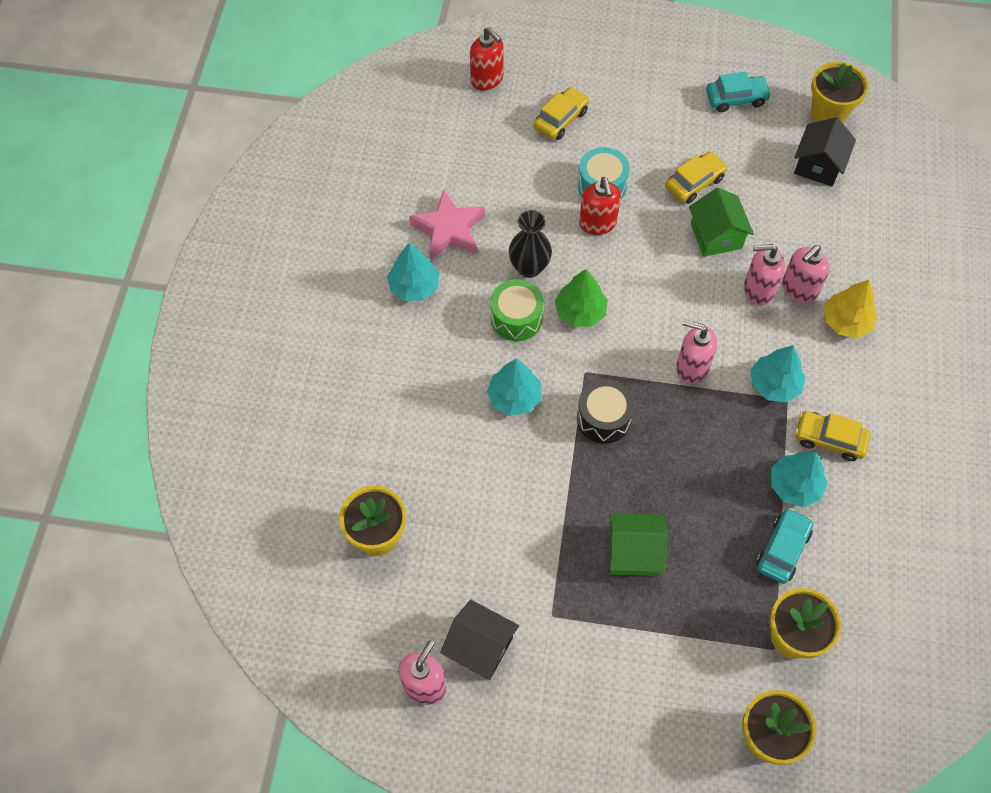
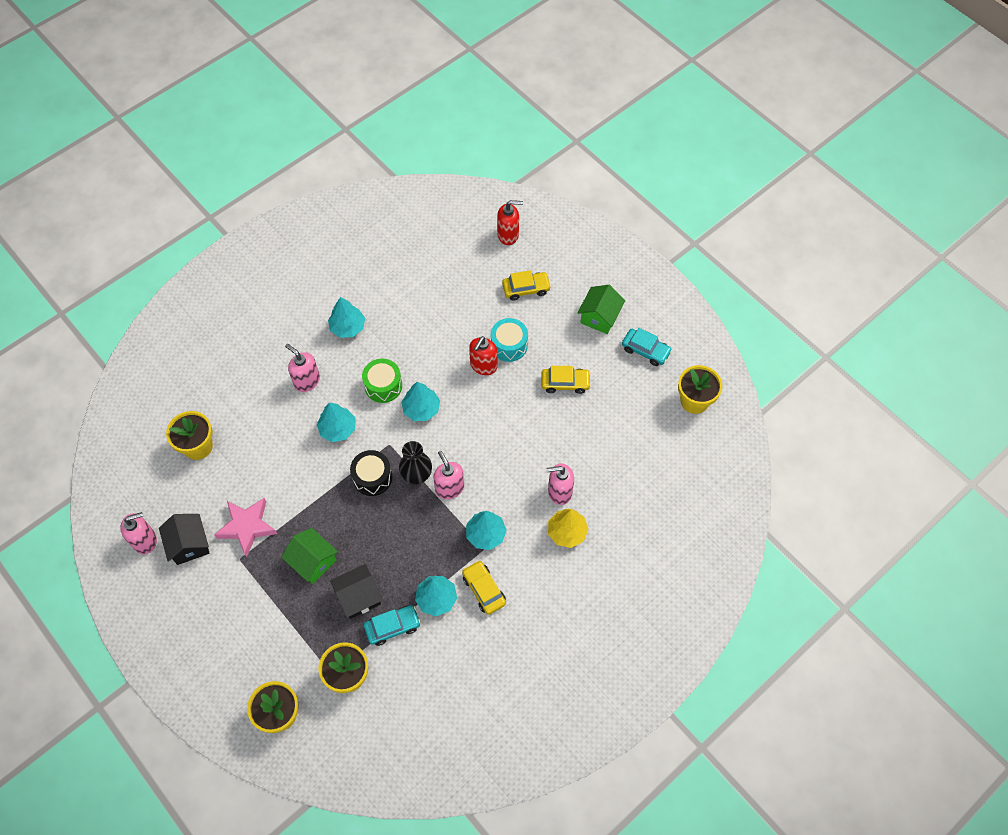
camera: 40 degrees right, 0 degrees up
pink star [409,189,485,260] -> pink star moved to [214,498,277,557]
red soap dispenser [470,27,504,90] -> red soap dispenser turned 90 degrees counterclockwise [497,200,523,245]
black vase [509,210,552,278] -> black vase moved to [399,441,432,485]
green tree [555,269,608,327] -> turquoise tree [402,382,440,421]
green house [689,188,754,257] -> green house moved to [577,285,625,334]
pink soap dispenser [744,244,785,306] -> pink soap dispenser moved to [285,344,320,392]
black house [794,117,856,186] -> black house moved to [330,564,383,619]

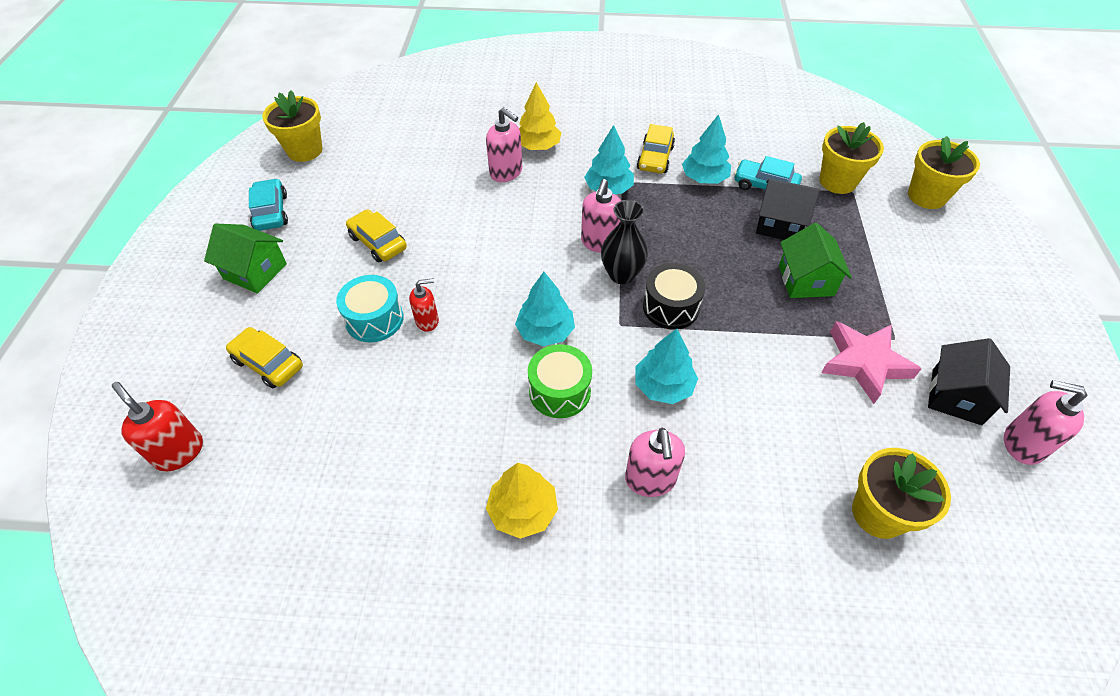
camera: 135 degrees left, 10 degrees down
turquoise tree [328,297,365,338] -> yellow tree [486,463,558,539]
red soap dispenser [469,336,498,375] -> red soap dispenser [409,278,439,332], size x0.66
green house [577,285,625,334] -> green house turned 45 degrees clockwise [204,224,287,294]

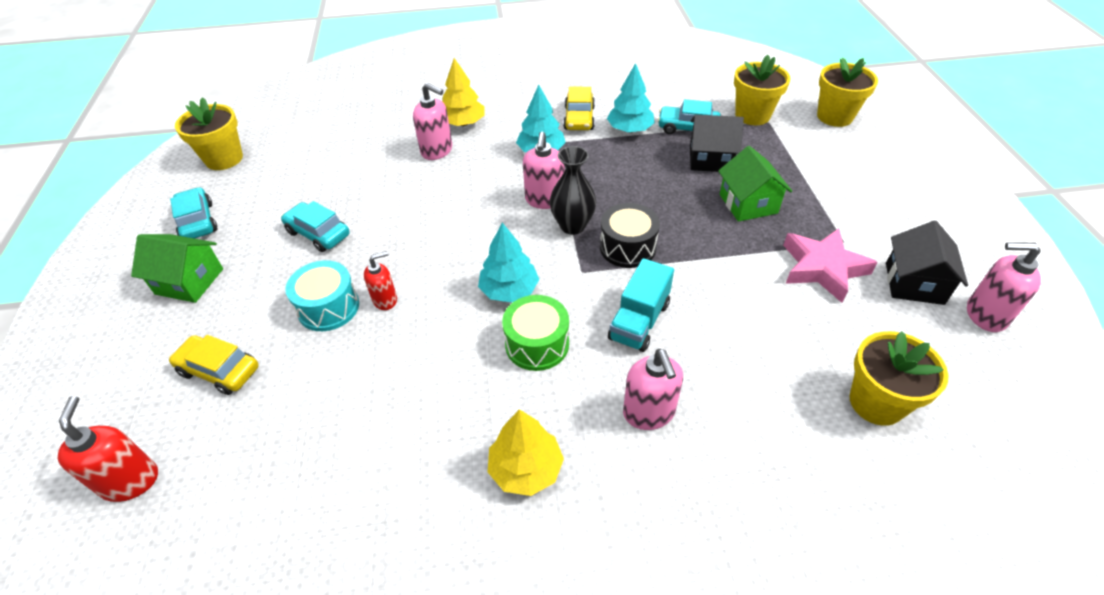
camera: 10 degrees left, 5 degrees down
red soap dispenser [112,382,203,471] -> red soap dispenser turned 45 degrees clockwise [58,396,158,502]
yellow car [346,209,407,262] -> turquoise car [281,201,350,252]
turquoise tree [635,329,698,404] -> turquoise truck [608,258,674,352]

